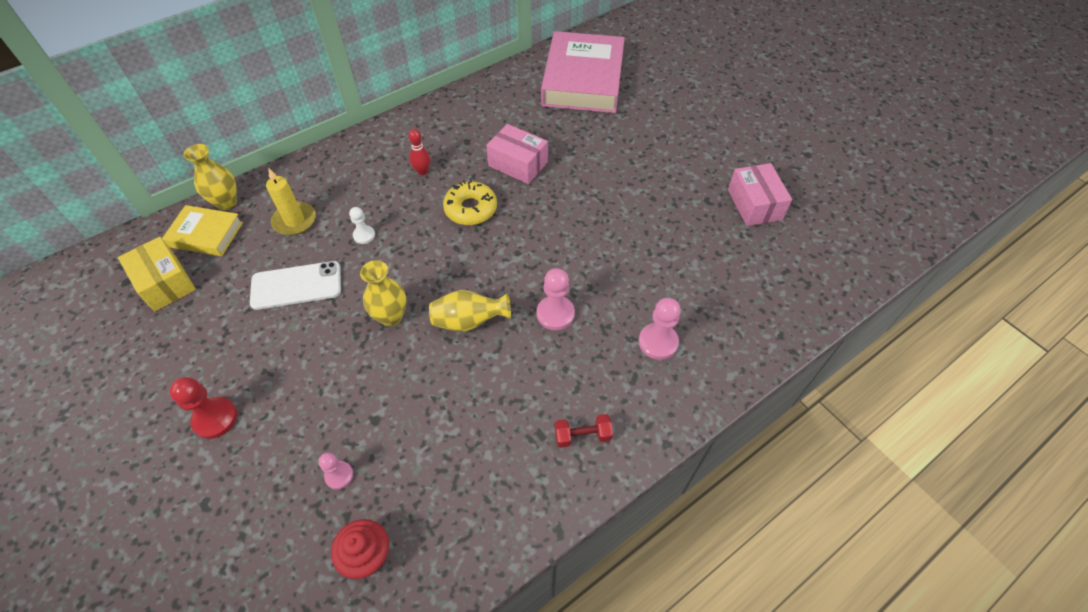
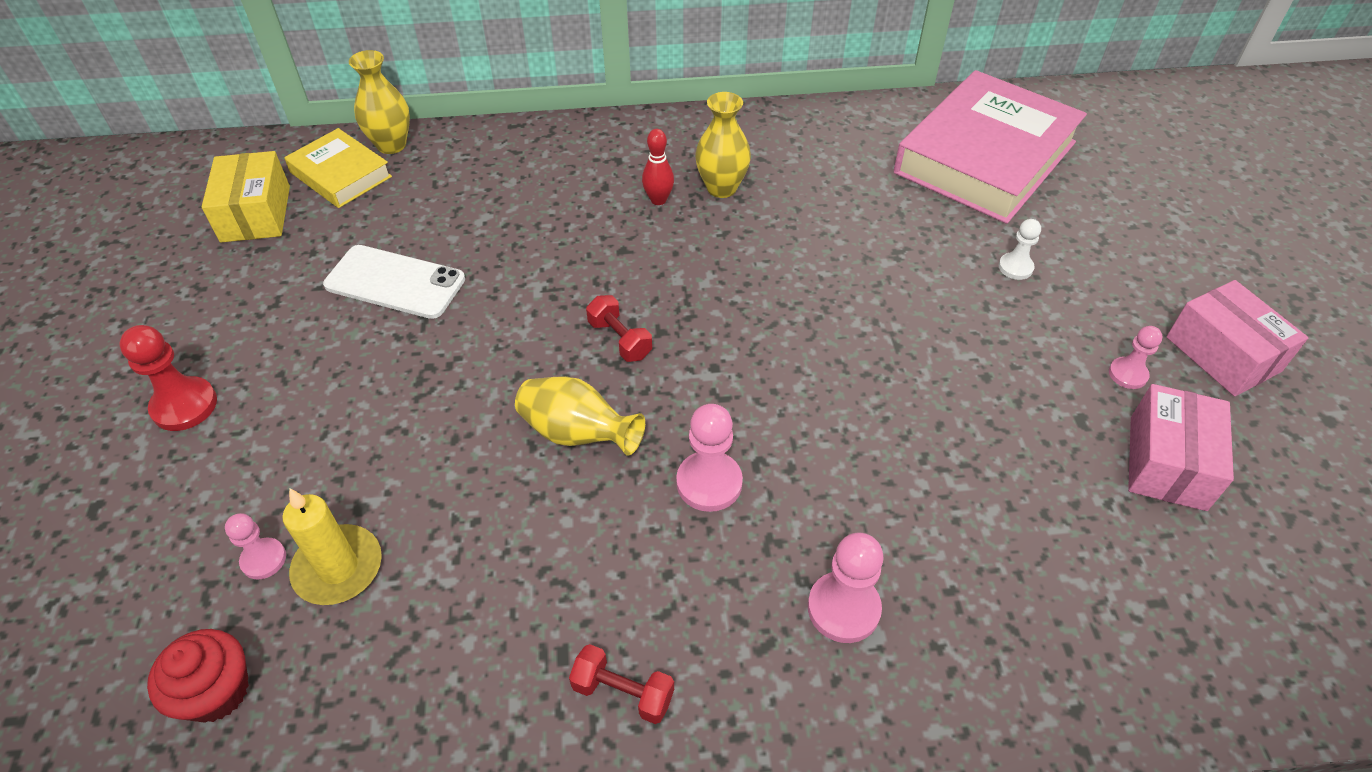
camera: 30 degrees right, 5 degrees down
yellow candle [266,168,316,235] -> yellow candle moved to [282,488,382,605]
white pawn [349,207,375,244] -> white pawn moved to [999,219,1041,280]
yellow vase [360,260,407,326] -> yellow vase moved to [695,92,751,198]
yellow donut [443,180,497,225] -> none
pink box [486,124,548,184] -> pink box moved to [1167,280,1308,396]
none -> red dumbbell [586,295,652,362]
none -> pink pawn [1109,326,1162,389]

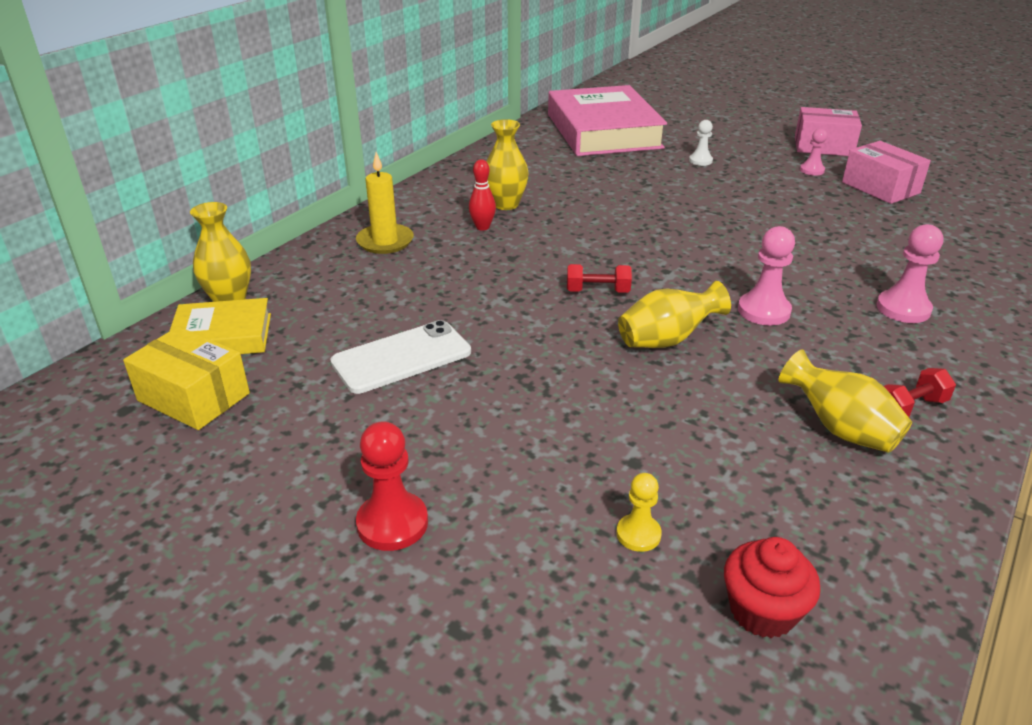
camera: 50 degrees left, 15 degrees down
pink pawn [225,513,286,579] -> yellow pawn [616,473,662,552]
yellow candle [282,488,382,605] -> yellow candle moved to [356,152,414,254]
none -> yellow vase [779,349,912,453]

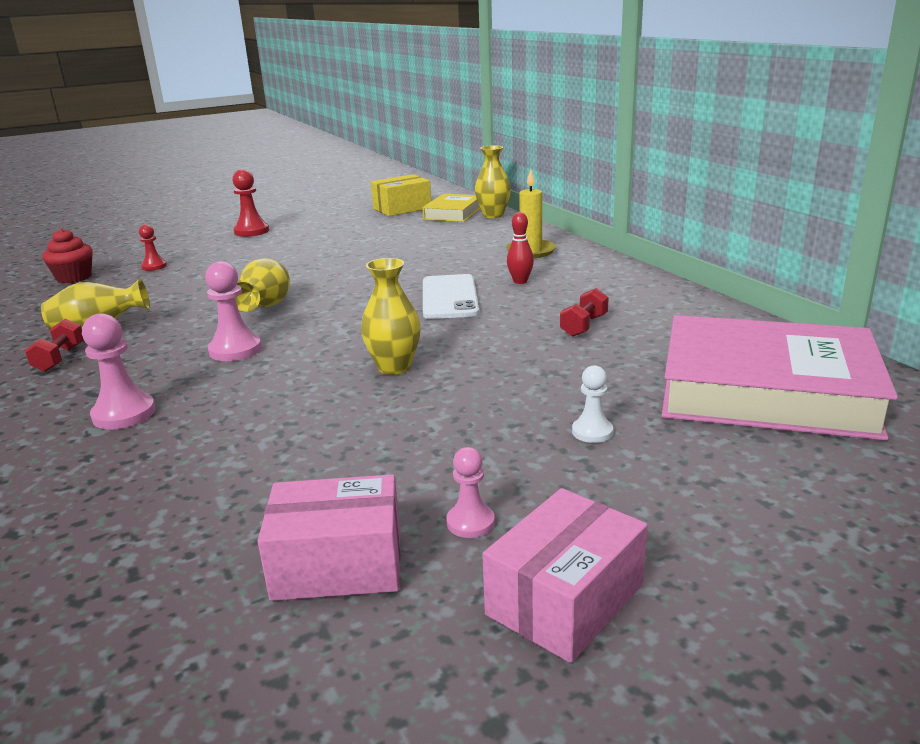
camera: 120 degrees right, 10 degrees down
white phone [330,320,471,394] -> white phone moved to [423,274,479,319]
yellow vase [486,119,529,210] -> yellow vase moved to [361,258,421,375]
red dumbbell [567,264,632,293] -> red dumbbell moved to [560,288,609,337]
yellow pawn [616,473,662,552] -> red pawn [139,225,167,271]

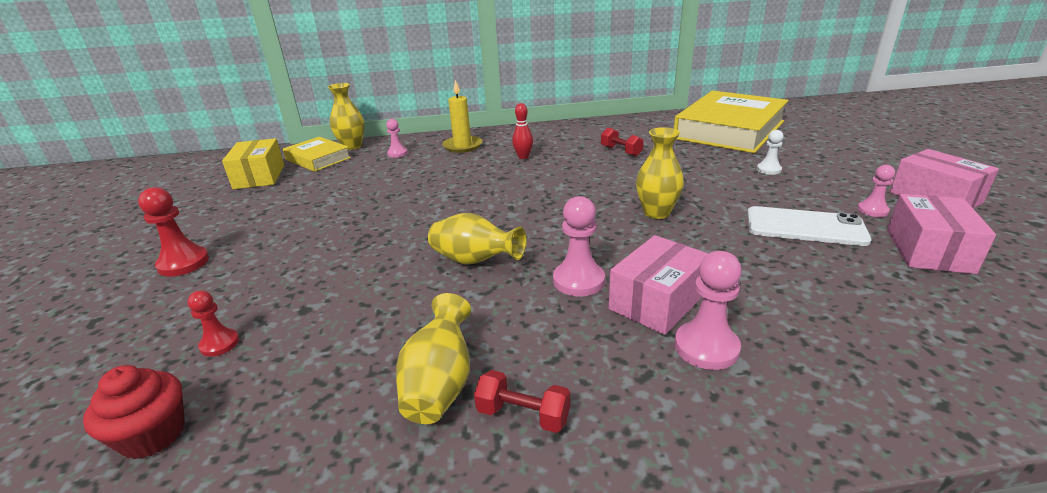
camera: 70 degrees left, 5 degrees up
white phone [423,274,479,319] -> white phone moved to [747,206,872,246]
pink book [662,315,898,441] -> yellow book [674,90,789,153]
none -> pink pawn [386,119,408,157]
none -> pink box [609,235,709,335]

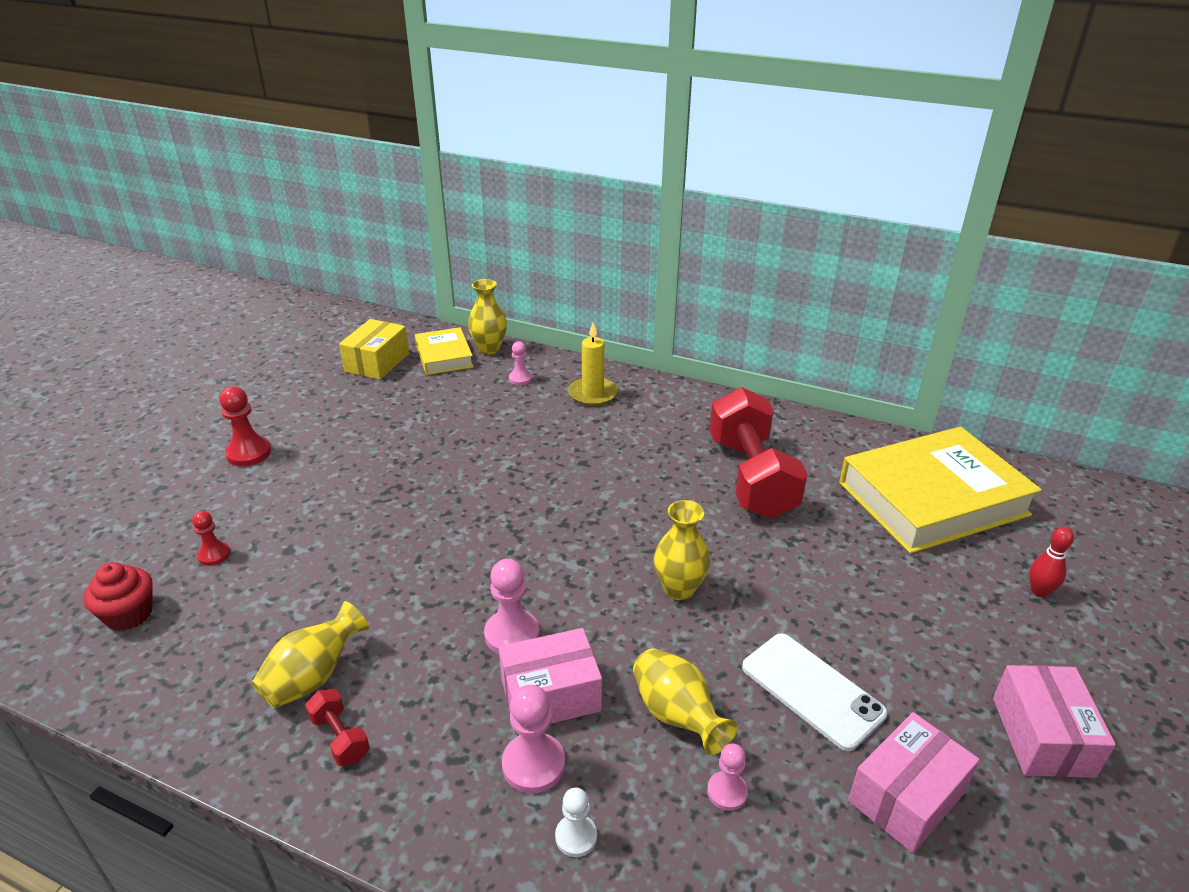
camera: 30 degrees right, 5 degrees up
yellow vase [428,213,527,265] -> yellow vase moved to [633,648,737,755]
red bowling pin [512,103,533,159] -> red bowling pin moved to [1029,527,1074,598]
red dumbbell [601,128,644,156] -> red dumbbell [709,387,808,519], size x2.48
white pawn [757,130,784,175] -> white pawn moved to [555,788,597,857]
pink pawn [857,165,895,217] -> pink pawn moved to [707,743,748,811]

